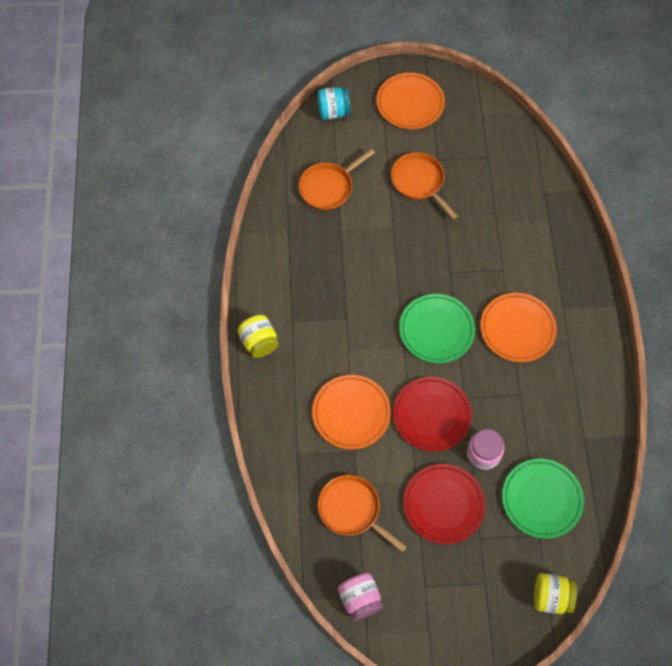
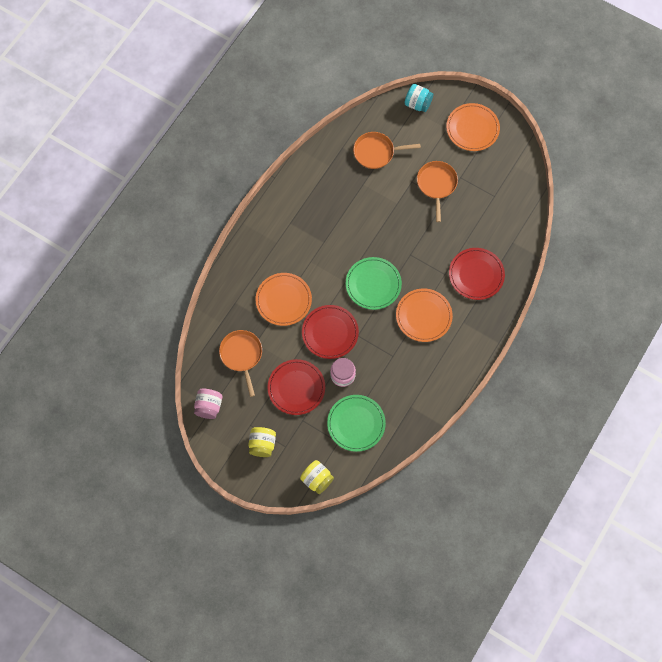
camera: 35 degrees right, 5 degrees up
yellow jar [237,315,279,358] -> yellow jar moved to [248,427,276,457]
none -> red plate [449,248,505,300]

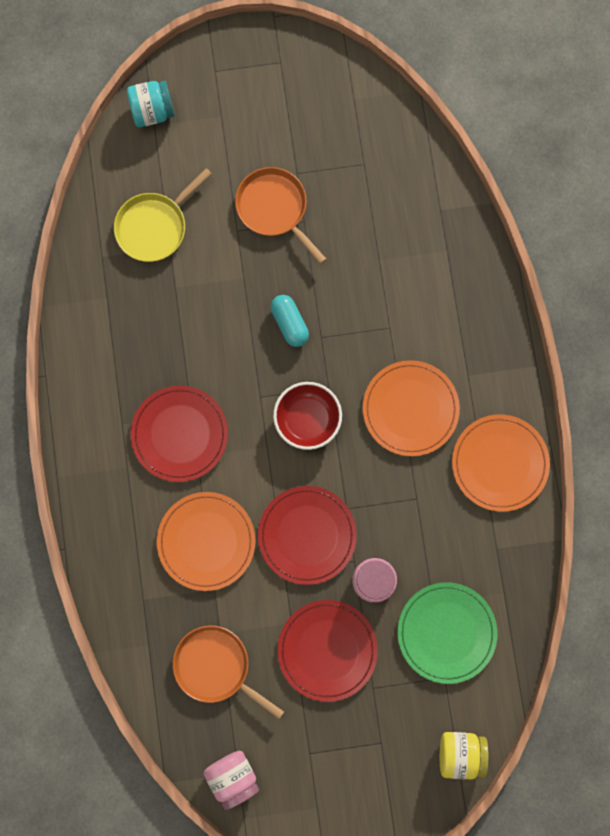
camera: 40 degrees left, 10 degrees up
yellow jar [248,427,276,457] -> none
green plate [346,257,402,310] -> red bowl [273,382,342,450]
orange pan [353,132,421,169] -> yellow pan [114,168,212,262]
orange plate [446,103,500,151] -> orange plate moved to [452,414,550,512]
red plate [449,248,505,300] -> red plate moved to [131,386,228,482]
none -> turquoise capsule [271,295,309,347]

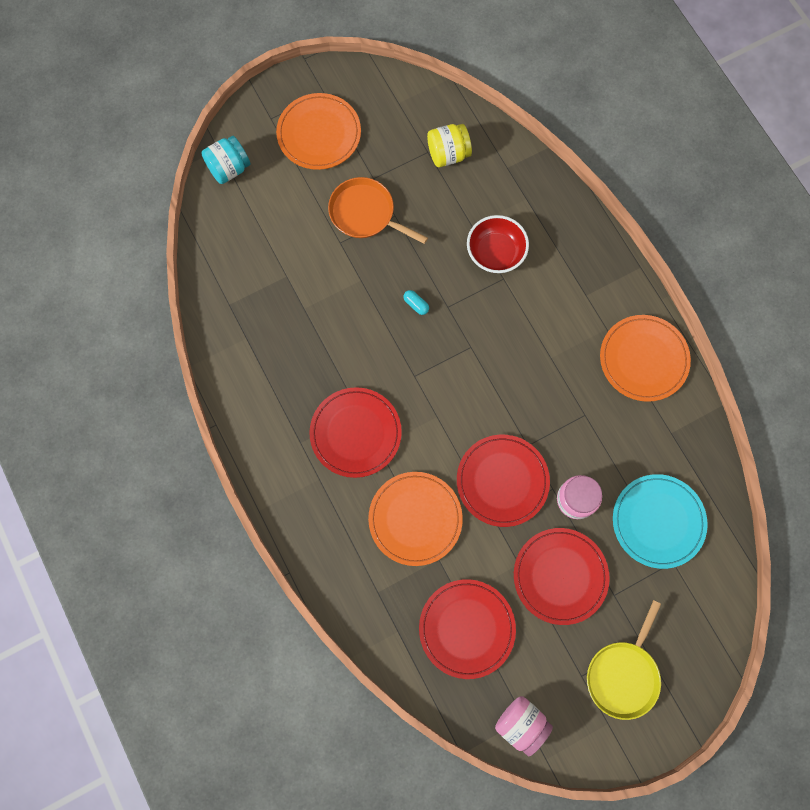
camera: 20 degrees left, 5 degrees down
yellow pan [114,168,212,262] -> yellow pan moved to [587,600,661,720]
orange pan [173,626,284,719] -> red plate [419,579,516,679]
turquoise capsule [271,295,309,347] -> turquoise capsule [403,290,429,315], size x0.59
red bowl [273,382,342,450] -> red bowl moved to [467,215,529,273]
orange plate [363,360,460,456] -> orange plate moved to [276,93,361,170]
green plate [398,582,497,684] -> turquoise plate [613,474,708,569]
yellow jar [440,732,488,780] -> yellow jar moved to [427,124,472,167]

